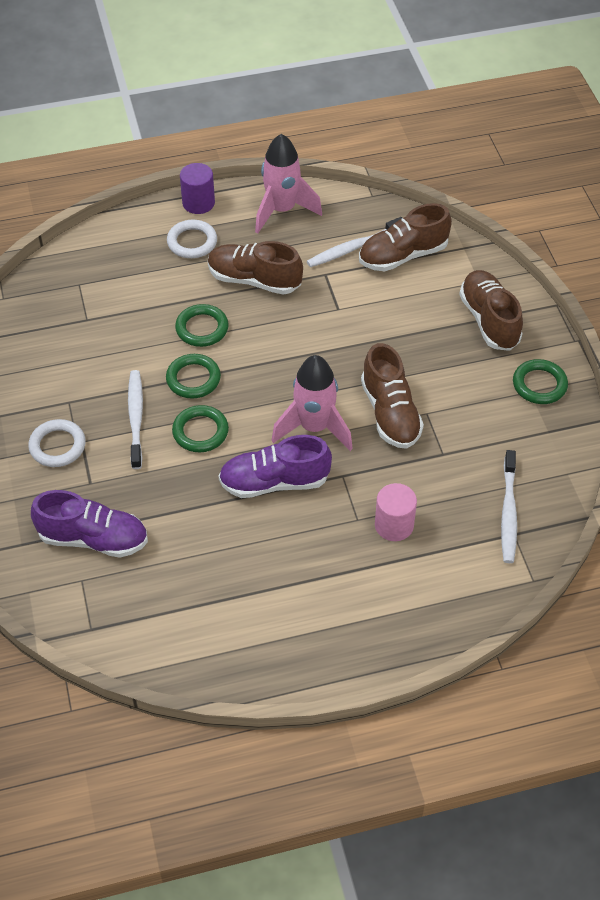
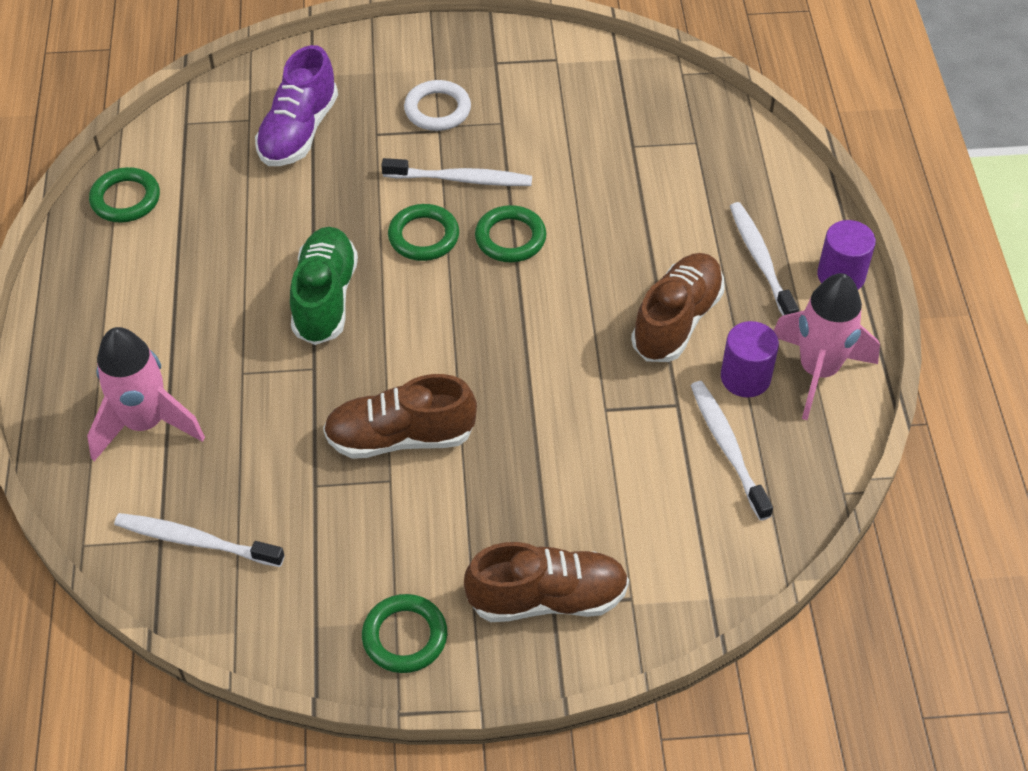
camera: 100 degrees right, 0 degrees up
white ring [167,220,217,258] -> white toothbrush [730,202,799,316]
green ring [175,304,229,347] -> green ring moved to [89,167,160,223]
purple shoe [219,435,332,498] -> green shoe [290,227,358,345]
pink rocket [272,355,353,451] -> pink rocket moved to [87,327,205,461]
brown shoe [359,203,452,271] -> none
pink cylinder [375,483,417,541] -> none
none -> purple cylinder [721,321,779,397]

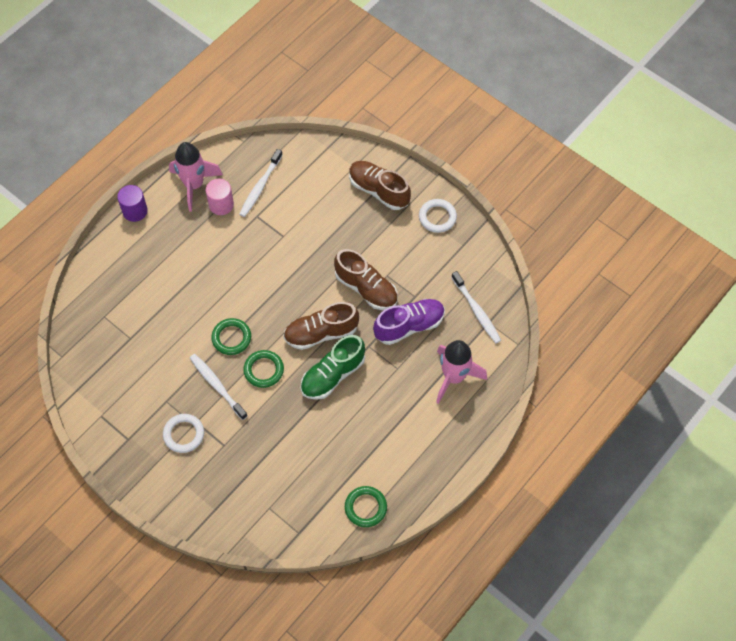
camera: 135 degrees left, 10 degrees up
purple shoe [255,45,338,166] -> purple shoe moved to [373,299,445,345]
green ring [362,594,447,673] -> white ring [419,199,457,233]
brown shoe [631,253,725,362] -> brown shoe moved to [283,302,359,350]
purple cylinder [721,321,779,397] -> pink cylinder [206,179,234,215]
white toothbrush [730,202,799,316] -> none

